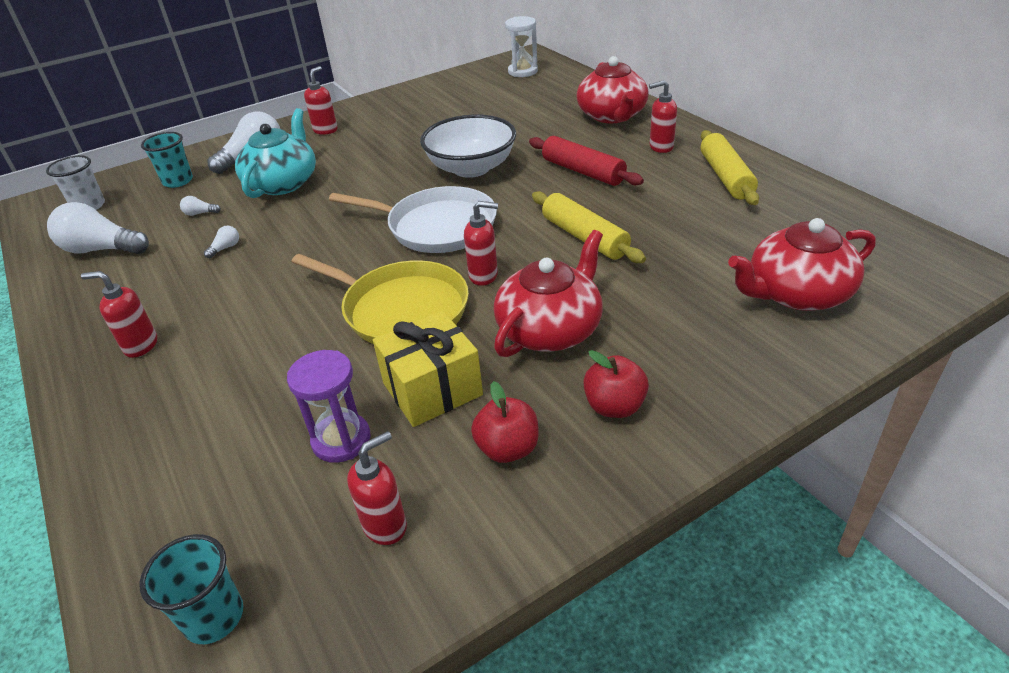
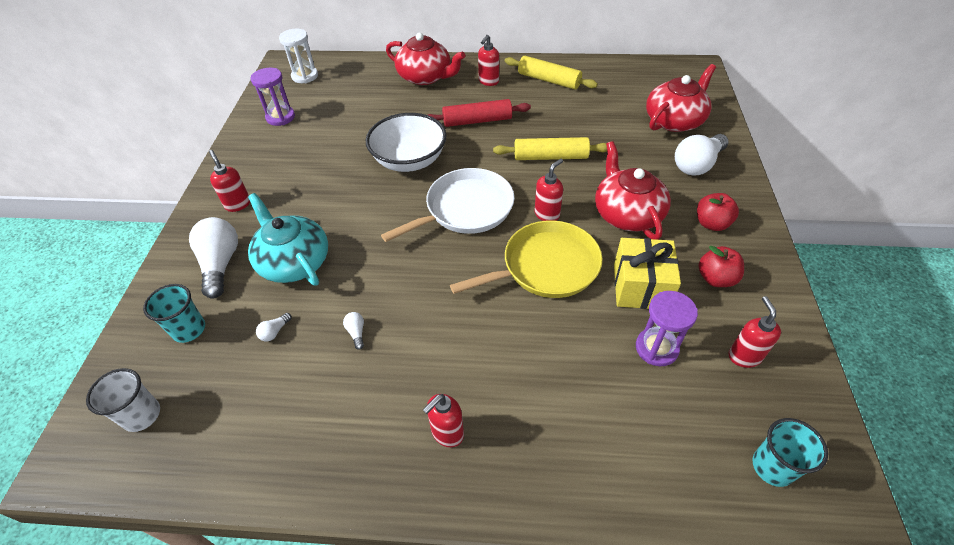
camera: 55 degrees left, 10 degrees up
white light bulb [47,202,149,254] -> white light bulb moved to [675,134,729,175]
red teapot [728,218,876,311] -> red teapot turned 150 degrees counterclockwise [646,64,716,132]
none -> purple hourglass [251,68,295,126]

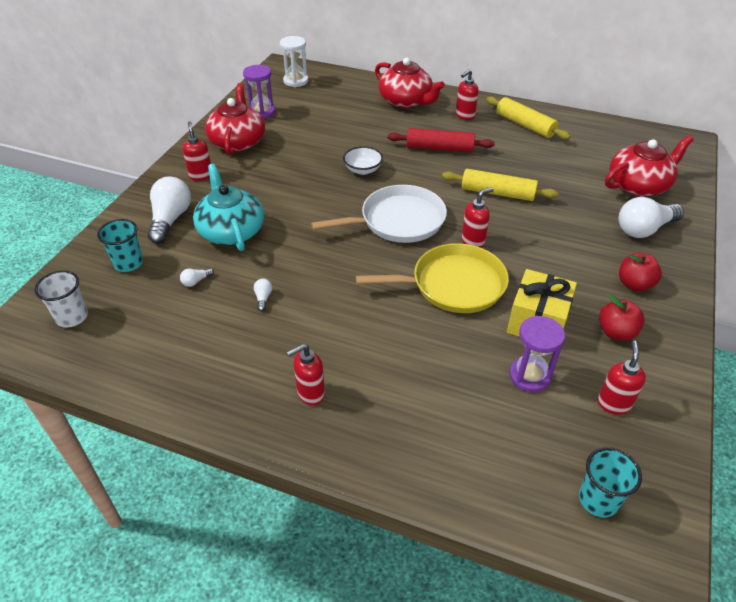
camera: 15 degrees right, 5 degrees down
white bowl [366,113,447,172] -> white bowl [343,146,383,175], size x0.53
red teapot [595,141,671,240] -> red teapot moved to [205,83,265,156]

